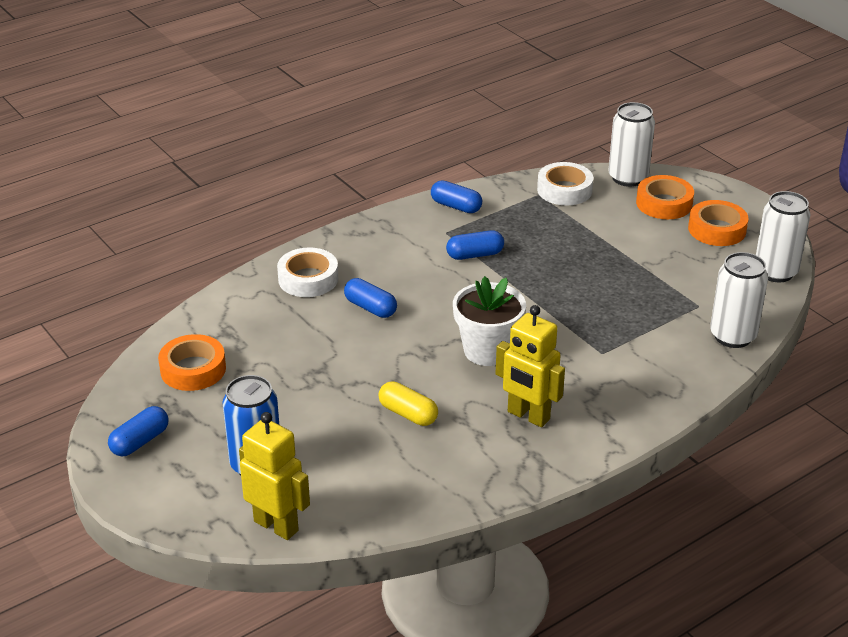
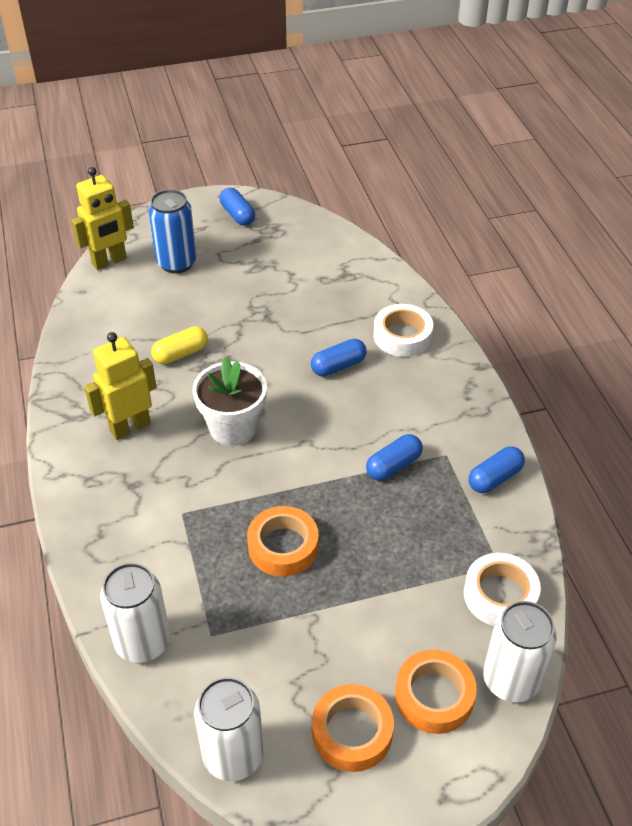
camera: 110 degrees right, 10 degrees up
orange tape [158,334,226,391] -> orange tape moved to [247,506,319,577]
blue capsule [446,230,504,260] -> blue capsule turned 45 degrees clockwise [366,434,423,481]

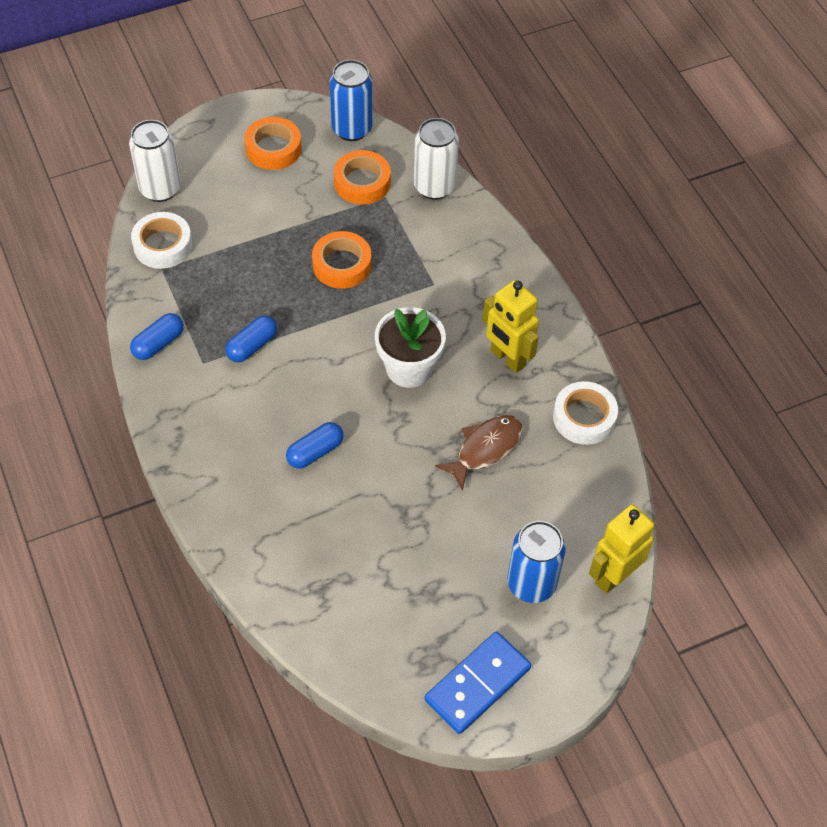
camera: 170 degrees right, 10 degrees up
yellow robot [84,332,157,440] -> yellow robot turned 90 degrees clockwise [483,280,539,373]
yellow capsule [151,326,208,364] -> brown fish [435,415,523,491]
white can [194,677,264,781] -> blue can [330,60,373,141]
blue capsule [220,188,255,226] -> blue domino [425,631,531,734]
white tape [374,304,433,357] -> white tape moved to [553,381,618,445]
orange tape [395,650,477,734] -> orange tape moved to [334,150,391,205]

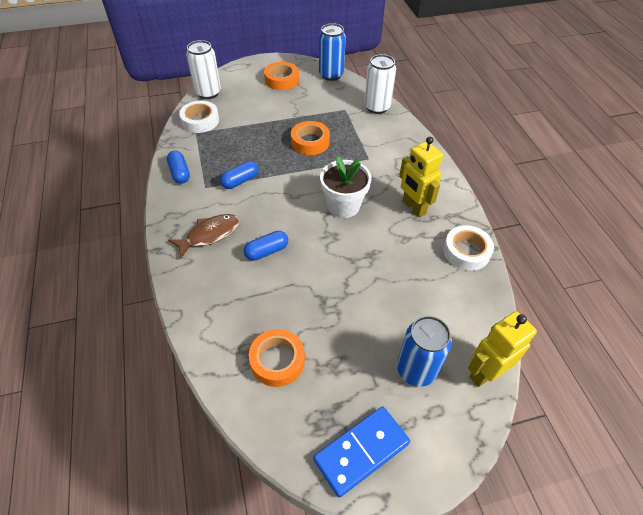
camera: 10 degrees right, 5 degrees down
blue capsule [130,313,184,360] -> blue capsule turned 75 degrees counterclockwise [167,151,190,184]
orange tape [334,150,391,205] -> orange tape moved to [249,329,305,387]
brown fish [435,415,523,491] -> brown fish moved to [168,214,239,259]

